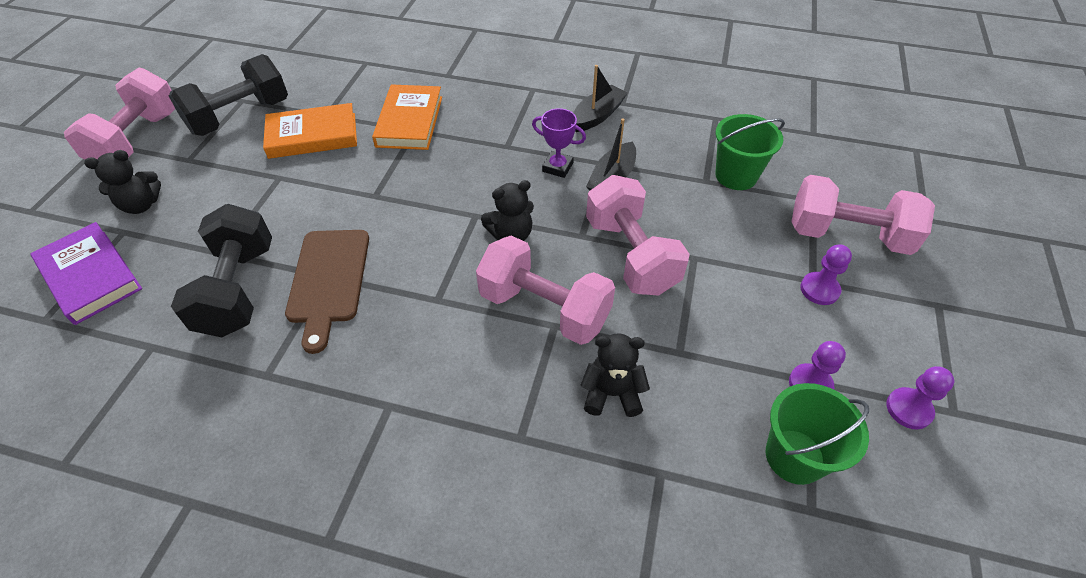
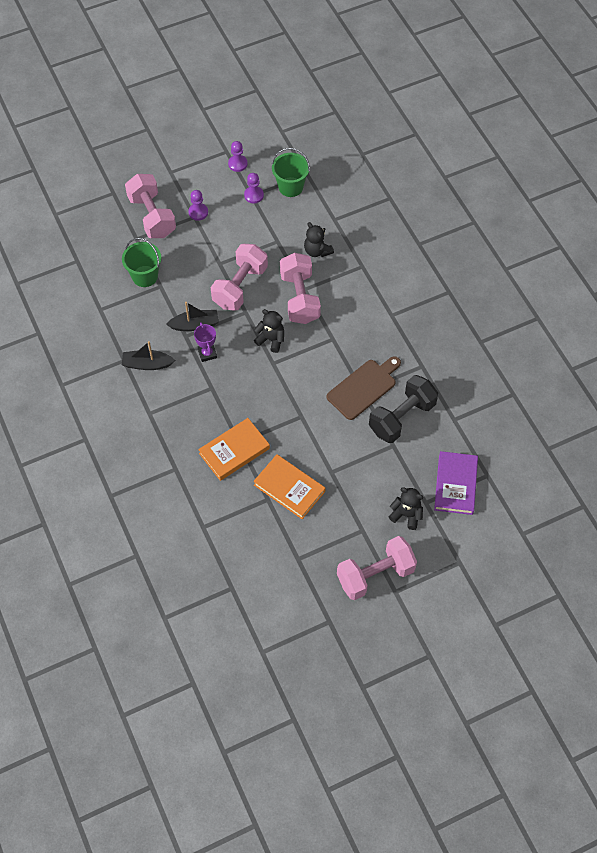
camera: 130 degrees left, 10 degrees up
black dumbbell [169,54,288,136] -> none

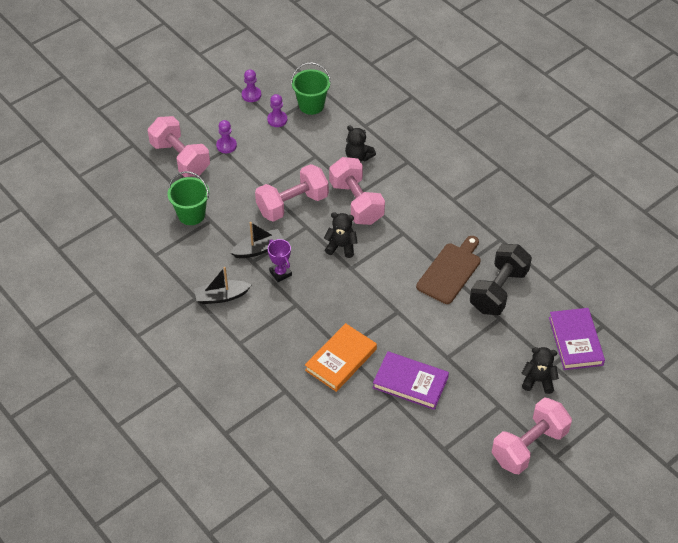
camera: 15 degrees left, 10 degrees down
pink dumbbell [211,244,268,311] -> pink dumbbell turned 45 degrees clockwise [255,164,329,222]
orange book [253,454,325,519] -> purple book [373,351,449,410]

